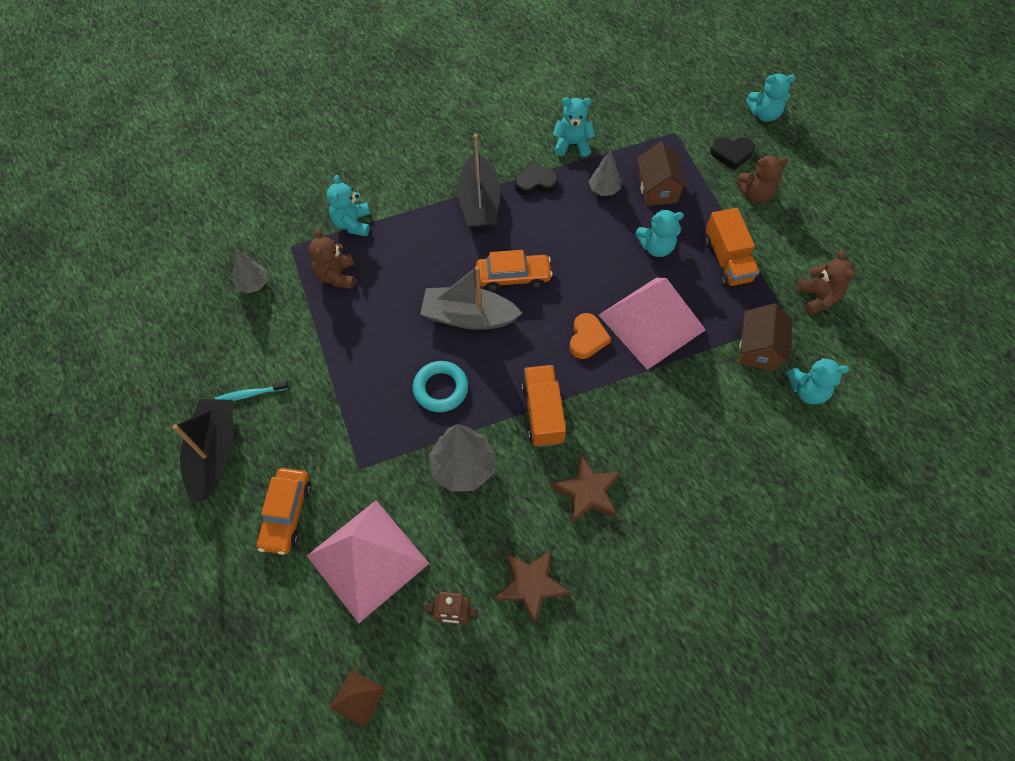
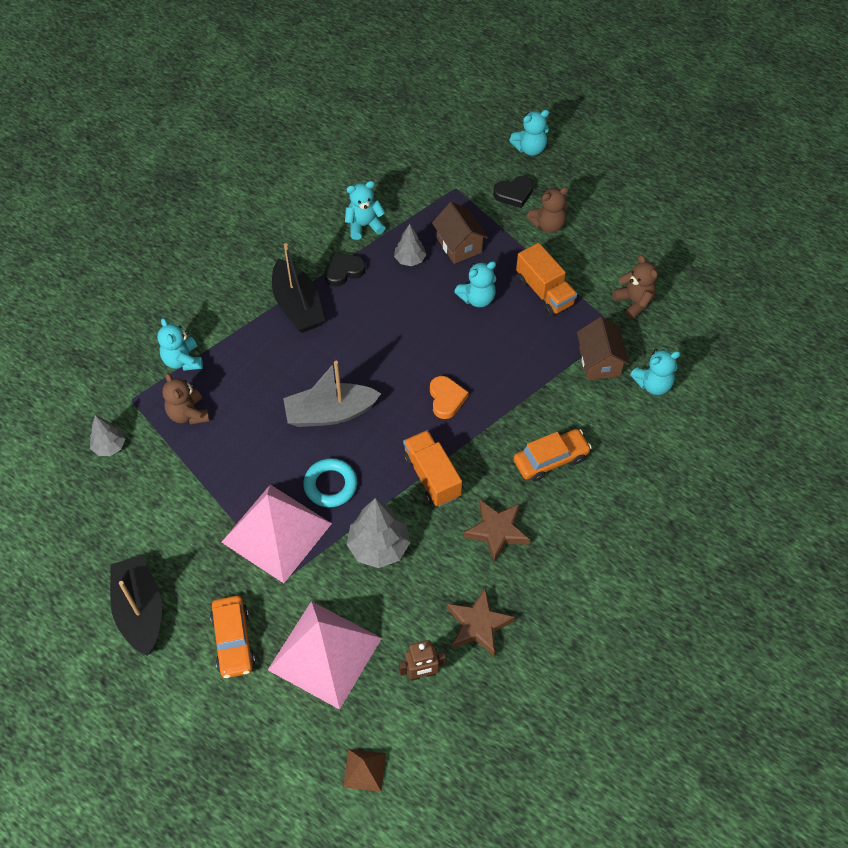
camera: 20 degrees left, 5 degrees down
turquoise toothbrush [215,380,289,401] -> none
orange car [476,250,553,292] -> orange car moved to [513,429,592,482]
pink pyramid [599,278,706,370] -> pink pyramid moved to [222,484,332,583]

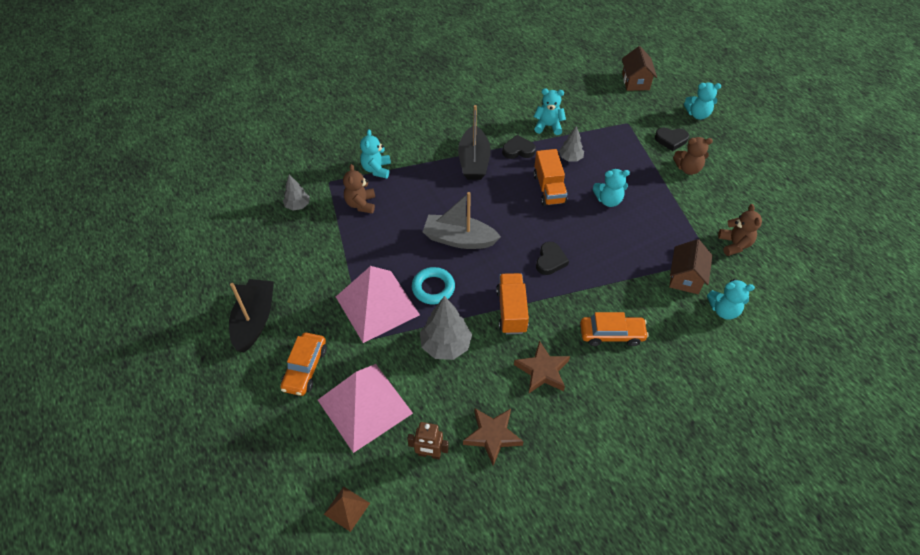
camera: 25 degrees right, 5 degrees down
orange heart [430,376,469,419] -> black heart [536,242,569,275]
brown house [432,202,488,264] -> brown house moved to [622,46,657,91]
orange truck [516,243,577,316] -> orange truck moved to [533,149,567,206]

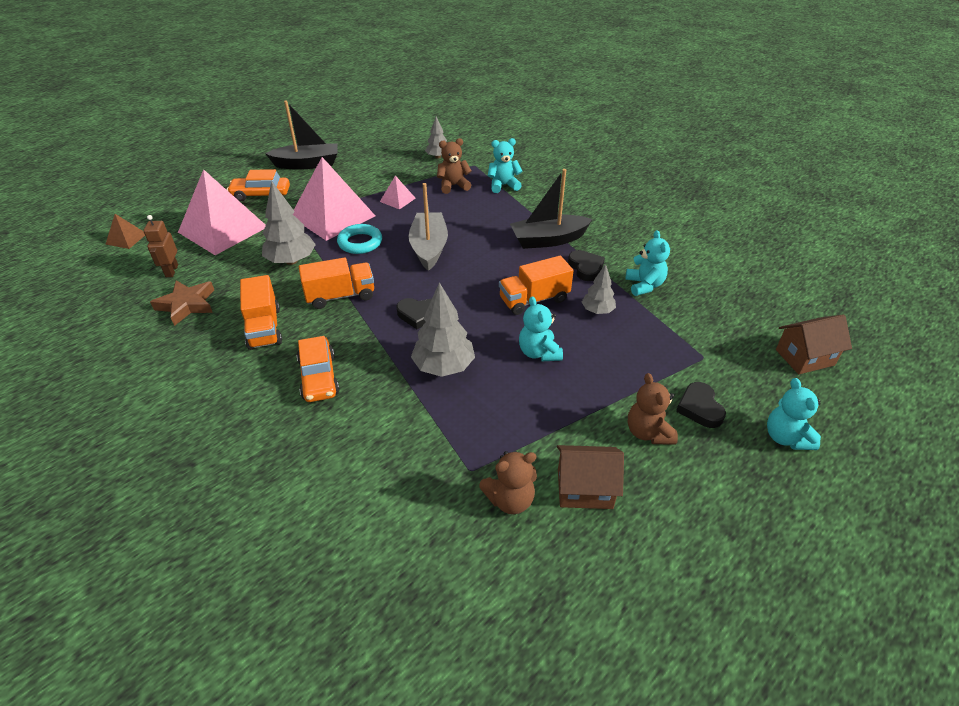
camera: 75 degrees right, 10 degrees down
brown star [514,341,570,393] -> orange truck [240,275,282,350]
brown house [669,239,712,294] -> brown house moved to [557,445,624,509]
turquoise teddy bear [707,279,755,320] -> none
none -> pink pyramid [380,175,416,210]
none -> grey tree [411,282,475,377]

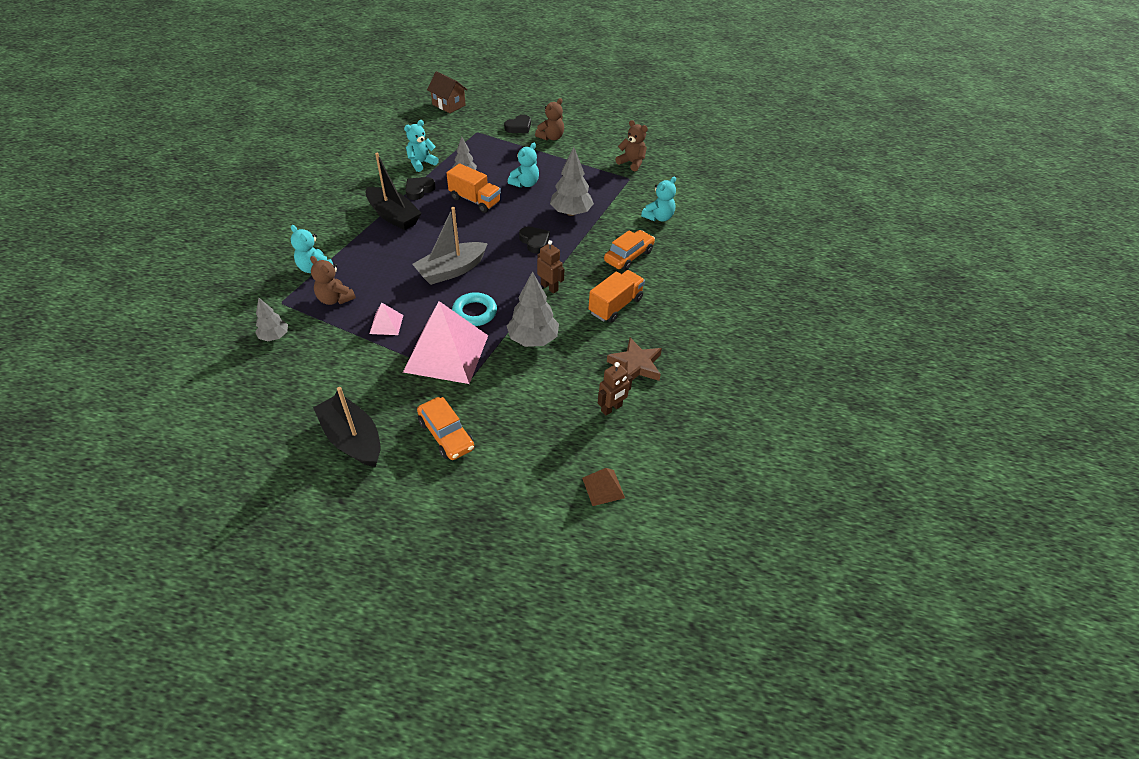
camera: 125 degrees left, 5 degrees up
pink pyramid [178,169,266,255] -> none
orange truck [299,257,374,309] -> brown robot [537,240,564,294]
brown house [557,445,624,509] -> none
turquoise teddy bear [767,378,821,450] -> turquoise teddy bear moved to [641,176,676,221]

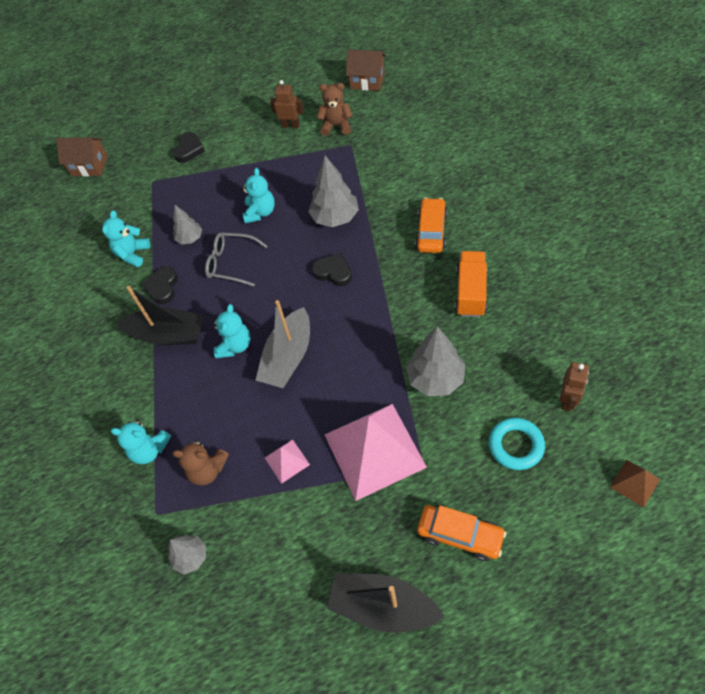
camera: 25 degrees left, 10 degrees up
orange truck [447,164,501,213] -> grey glasses [205,232,268,286]
turquoise ring [452,292,497,326] -> turquoise ring moved to [489,418,545,470]
brown teddy bear [535,98,564,141] -> none
brown robot [537,240,564,294] -> brown robot moved to [270,80,304,128]
brown star [607,338,662,381] -> none
turquoise teddy bear [641,176,676,221] -> turquoise teddy bear moved to [212,304,251,358]
none -> brown house [346,50,386,91]

